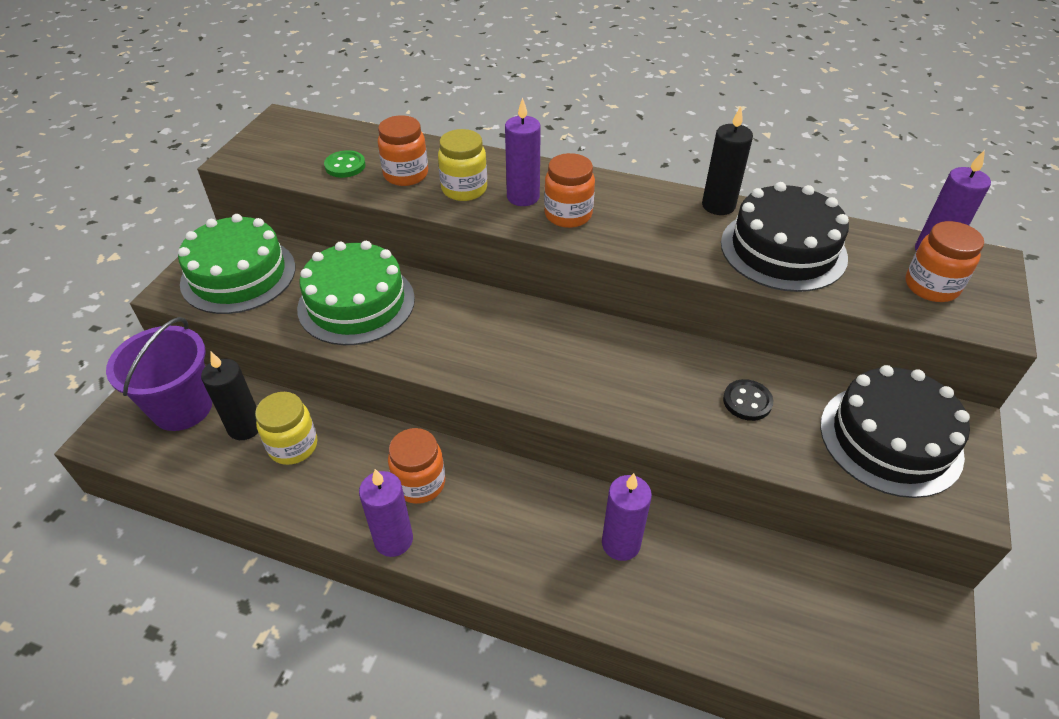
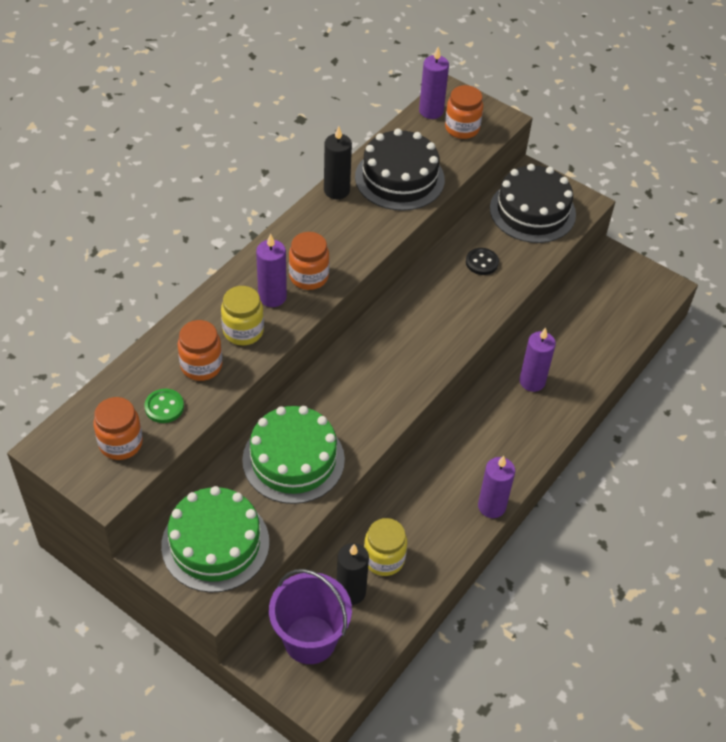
camera: 75 degrees left, 5 degrees up
orange jar [388,428,445,504] -> orange jar moved to [93,397,143,460]

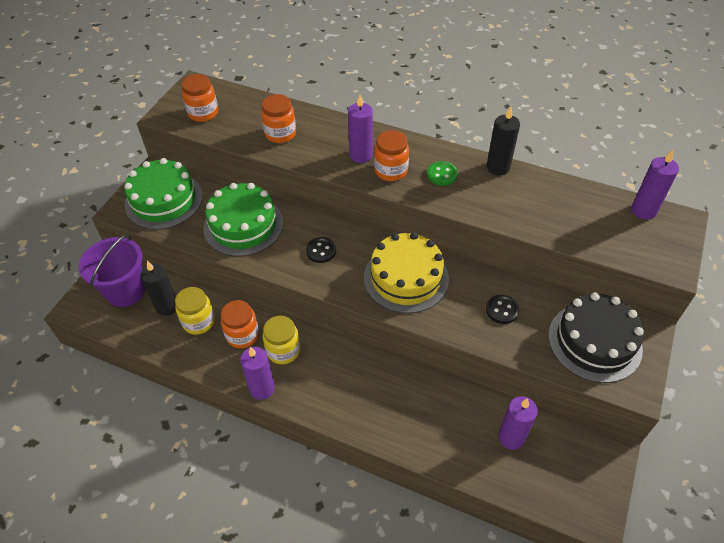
camera: 80 degrees right, 0 degrees up
green button [144,389,184,423] -> green button moved to [427,161,458,186]
yellow jar [221,286,264,345] -> yellow jar moved to [263,316,300,364]
black cake [355,129,445,211] -> none
orange jar [445,85,483,139] -> orange jar moved to [221,300,259,348]
purple candle [519,328,556,392] -> purple candle moved to [498,396,538,450]
none -> black button [306,237,336,263]
none -> yellow cake [364,232,449,313]

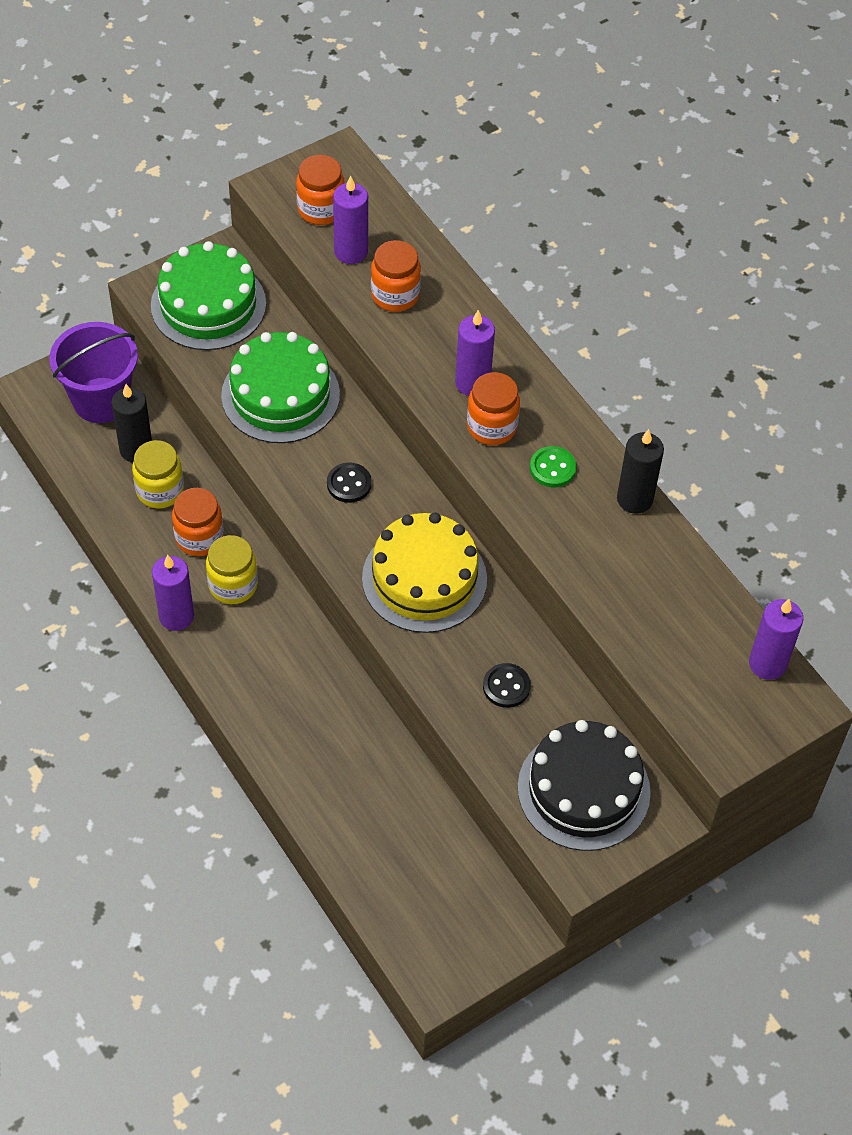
camera: 30 degrees right, 5 degrees up
purple candle [498,396,538,450] -> purple candle moved to [333,175,368,264]

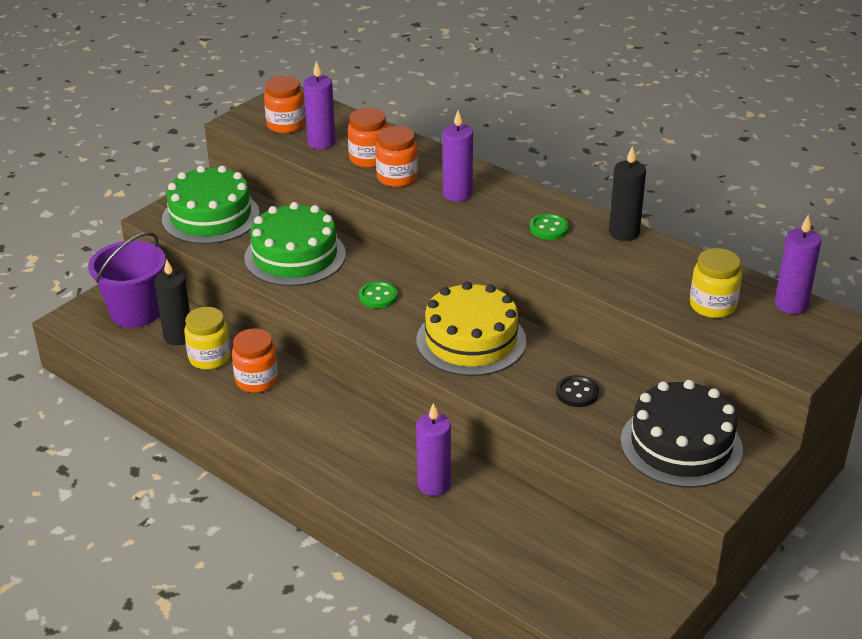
camera: 15 degrees left, 20 degrees down
purple candle [152,555,194,631] -> purple candle moved to [416,403,451,496]
yellow jar [206,535,258,604] -> yellow jar moved to [690,248,742,318]
black button [327,462,372,503] -> green button [359,281,398,308]
orange jar [467,372,520,445] -> orange jar moved to [376,126,418,187]

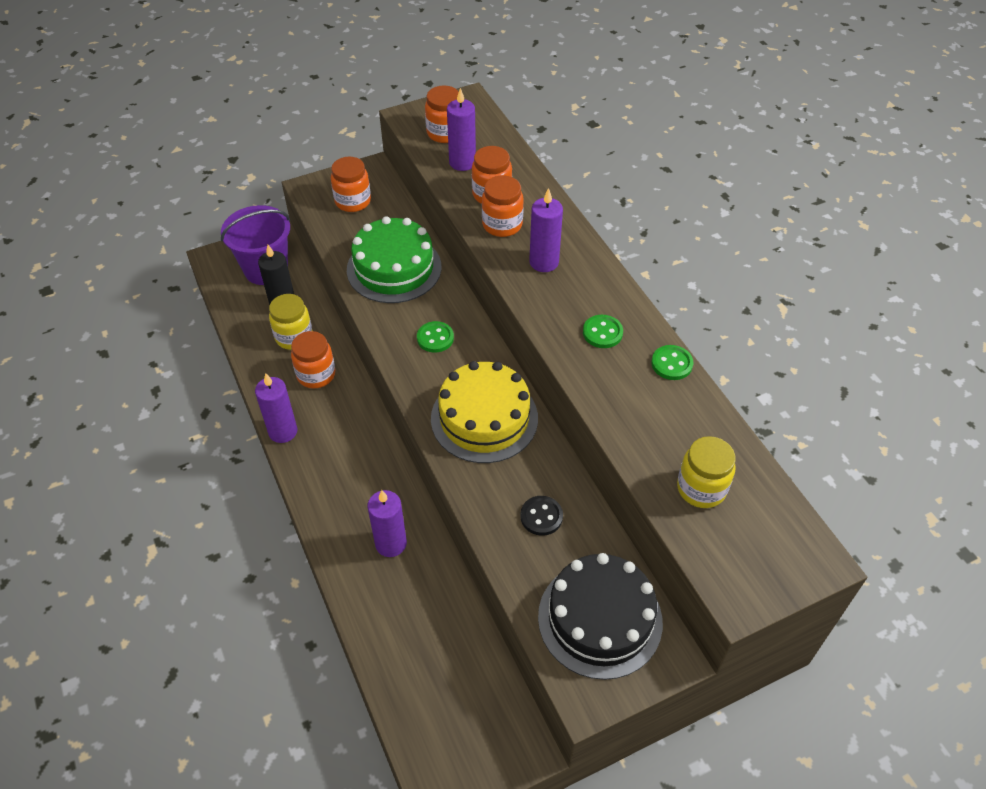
camera: 25 degrees right, 15 degrees up
green cake [162,166,260,244] -> orange jar [331,157,371,212]
black candle [609,146,646,241] -> green button [651,345,693,380]
purple candle [775,214,821,314] -> purple candle moved to [255,373,297,443]

